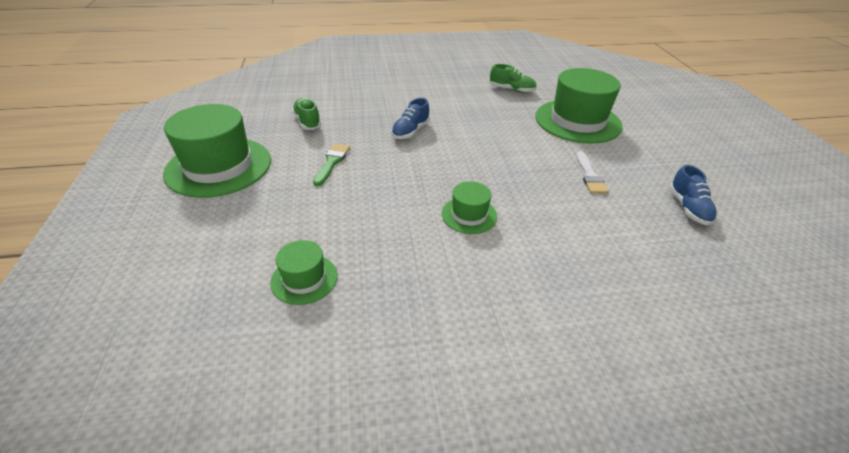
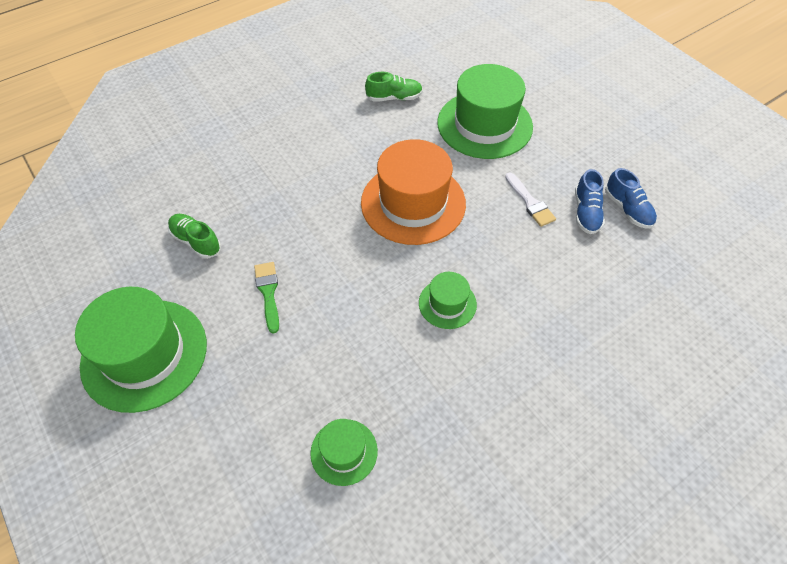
camera: 25 degrees left, 15 degrees up
blue shoe [391,98,430,139] -> blue shoe moved to [575,169,605,234]
none -> orange hat [361,139,466,245]

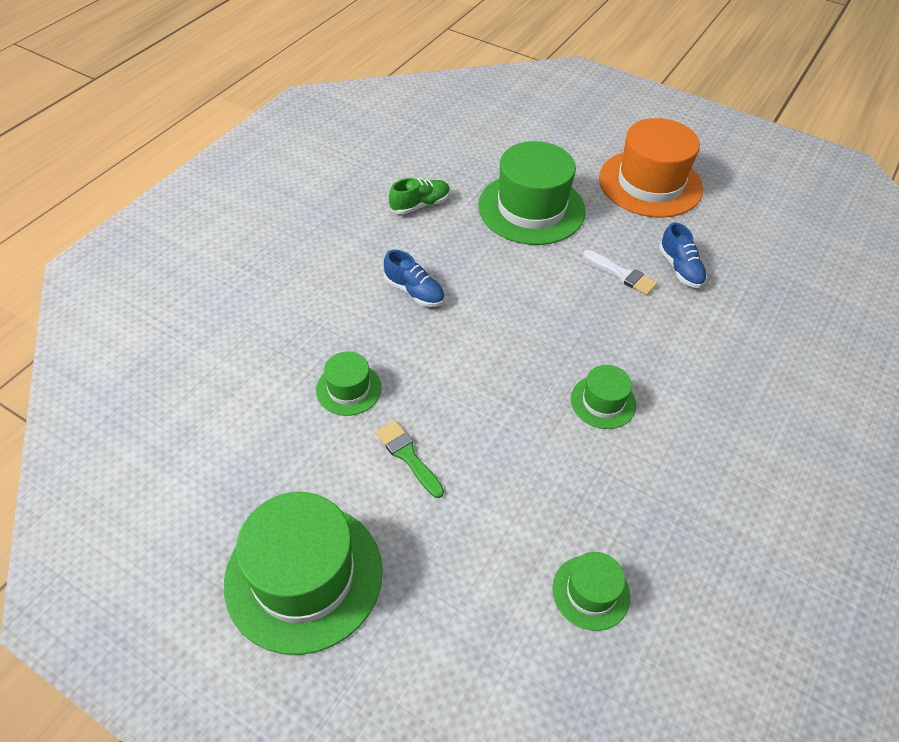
camera: 25 degrees left, 5 degrees down
green shoe [168,214,221,259] -> none
orange hat [361,139,466,245] -> orange hat moved to [599,118,703,218]
blue shoe [605,168,657,229] -> blue shoe moved to [384,250,444,307]
none -> green hat [316,352,382,416]

